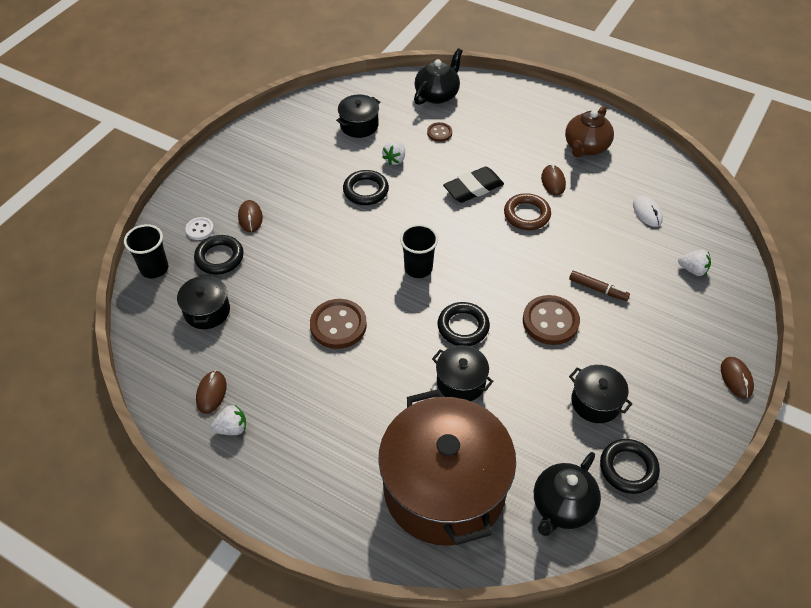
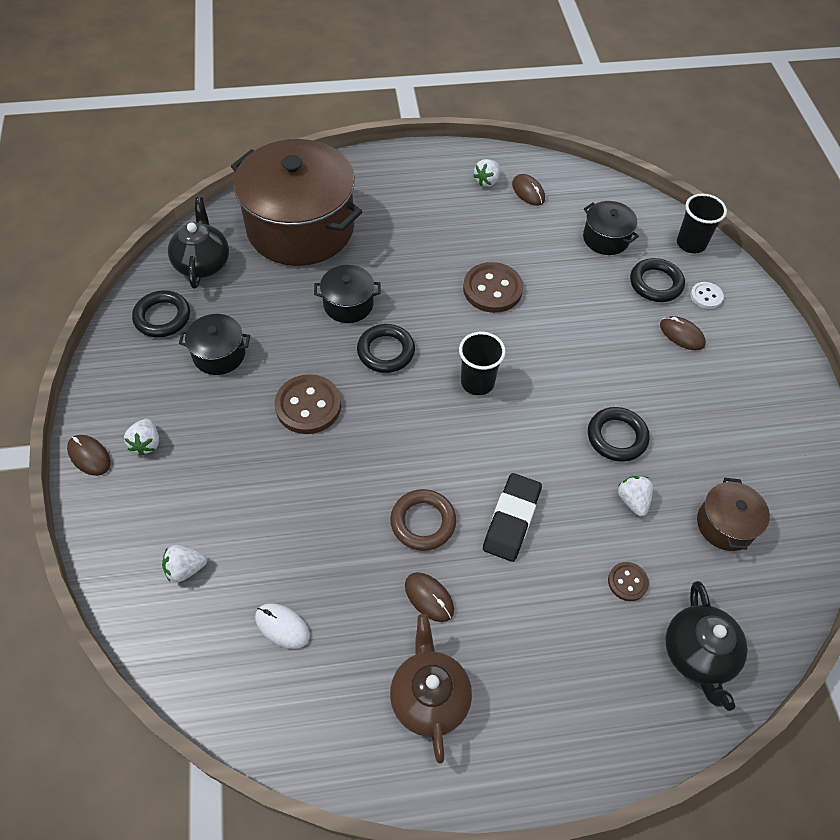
camera: 140 degrees right, 5 degrees up
black pot [336,95,380,138] -> brown pot [697,478,770,551]
brown marker [569,271,630,301] -> none
none -> white strawberry [124,419,159,455]

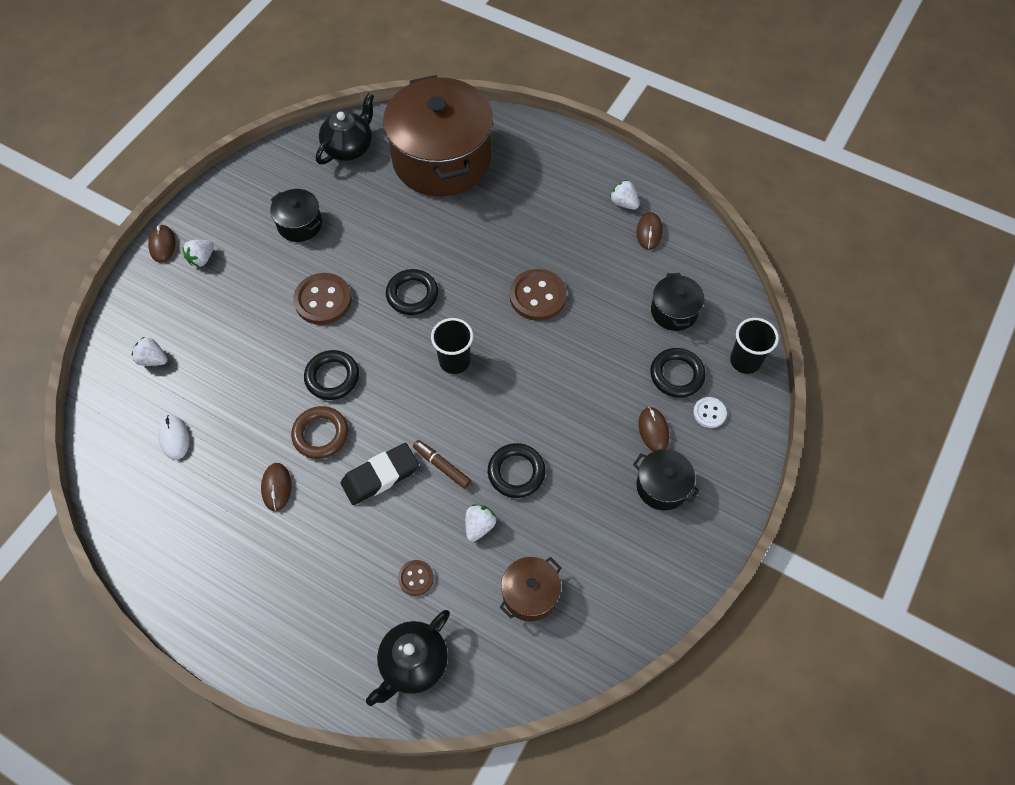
camera: 40 degrees right, 5 degrees up
black ring [132,290,190,338] -> black ring moved to [304,350,359,400]
black pot [314,265,381,323] -> black pot moved to [633,449,700,510]
brown teapot [390,614,472,764] -> none
white strawberry [473,159,500,187] -> white strawberry turned 60 degrees clockwise [610,180,639,210]
none -> brown marker [413,440,471,489]

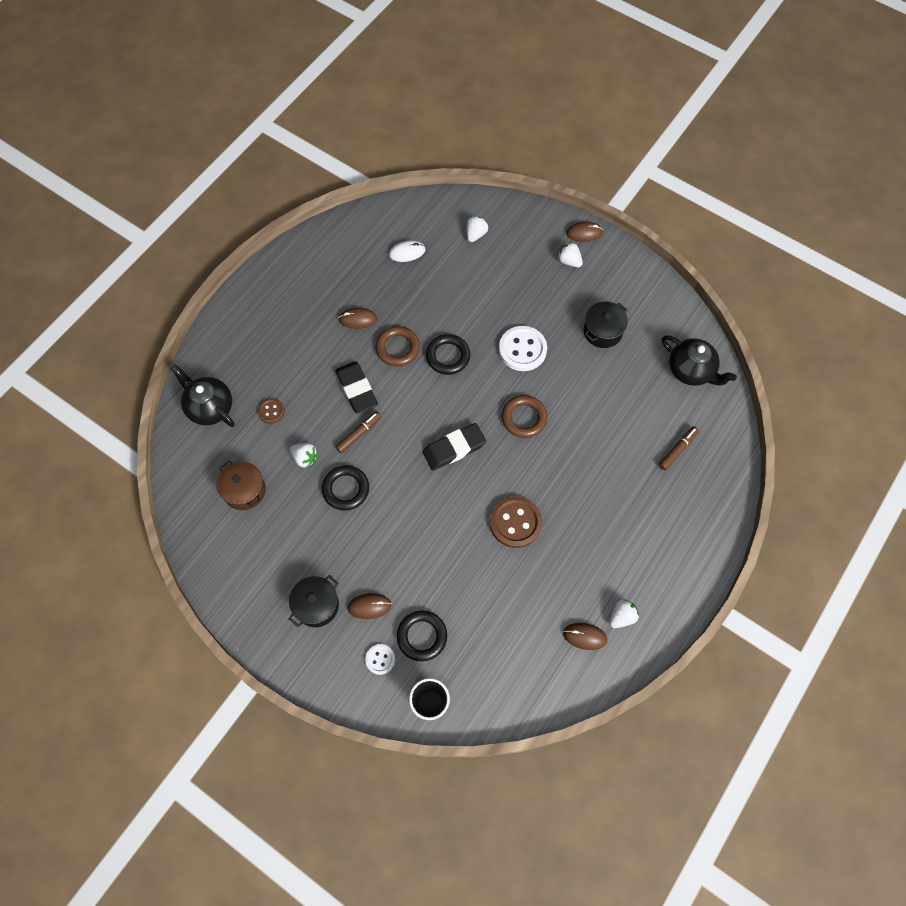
camera: 95 degrees right, 5 degrees up
brown button [293,273,352,325] -> white button [499,326,547,371]
brown pot [383,75,493,196] -> brown marker [659,426,699,470]
black ring [386,269,438,315] -> brown ring [501,395,547,438]
black cup [431,318,473,374] -> black eraser [423,423,486,470]
black pot [651,273,704,331] -> none

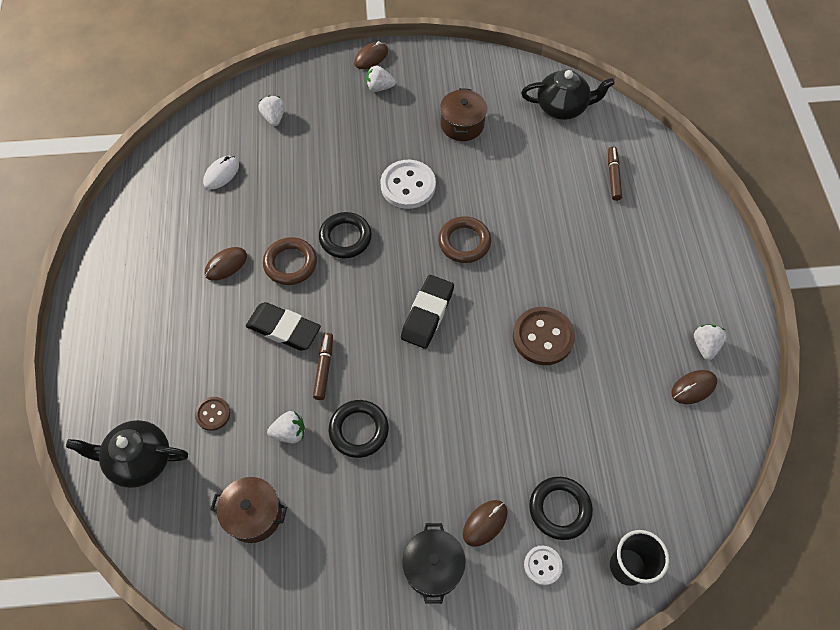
camera: 40 degrees left, 5 degrees down
black pot [584,301,628,348] -> brown pot [440,88,487,141]

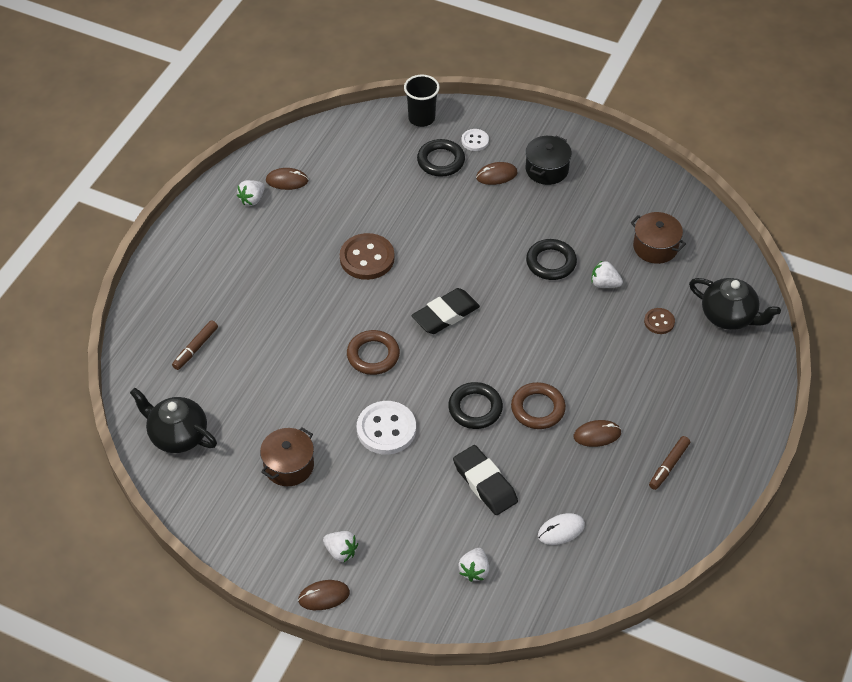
camera: 150 degrees left, 10 degrees down
black eraser [246,302,321,351] -> black eraser moved to [453,445,518,515]
brown marker [313,333,333,400] -> brown marker moved to [649,436,690,490]

